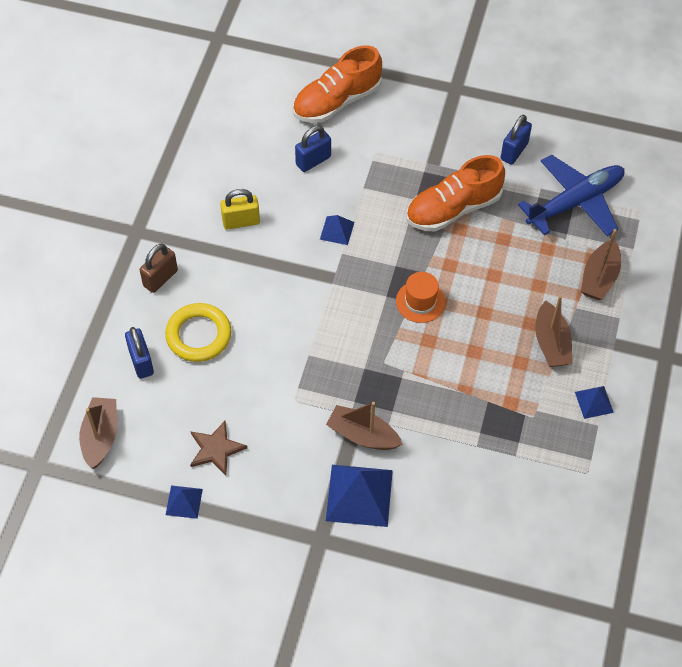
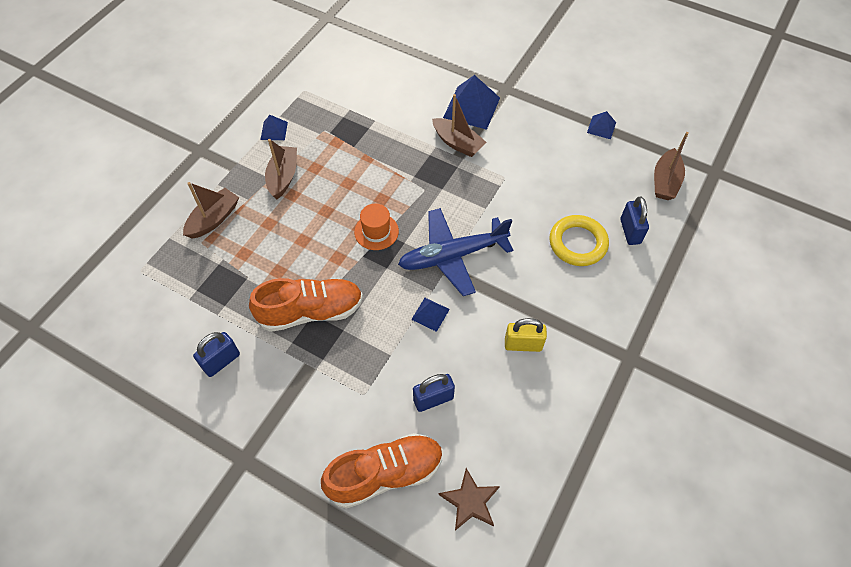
camera: 165 degrees left, 0 degrees up
brown padlock [140,244,178,293] -> none
brown star [190,421,247,476] -> brown star moved to [438,468,500,531]
blue plane [518,155,625,236] -> blue plane moved to [398,208,513,296]

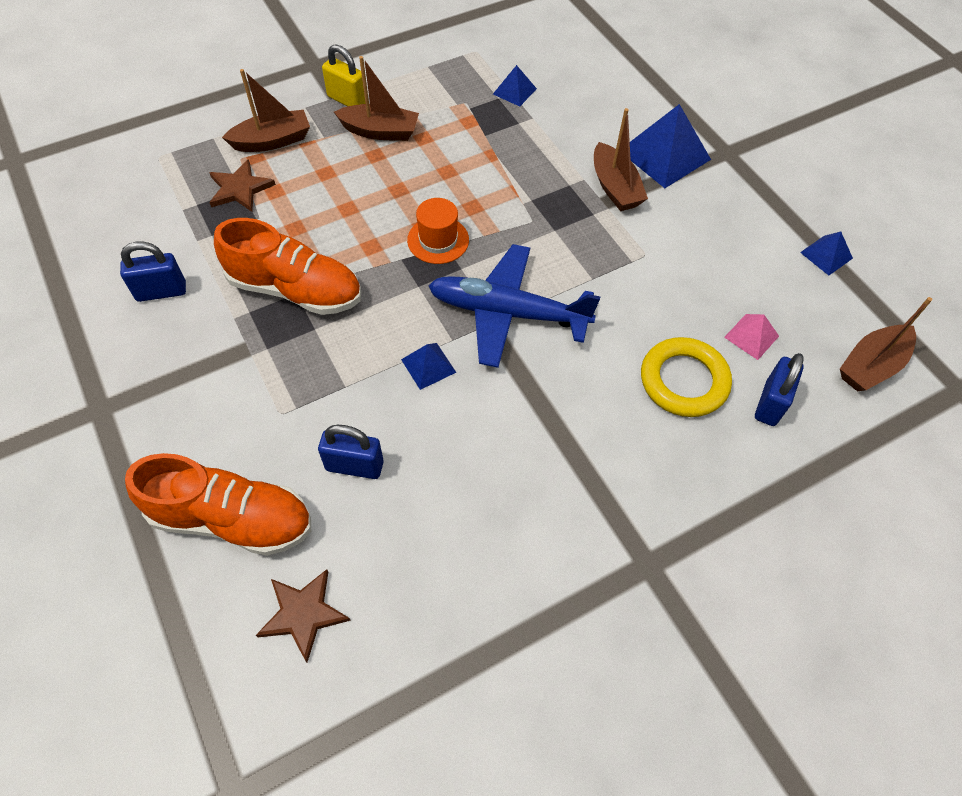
camera: 30 degrees right, 0 degrees up
blue pyramid [260,115,288,140] -> blue pyramid moved to [493,65,537,106]
brown boat [265,139,297,199] -> brown boat turned 60 degrees clockwise [334,56,419,141]
yellow padlock [505,318,547,352] -> yellow padlock moved to [322,44,365,106]
none -> brown star [209,159,276,212]
none -> pink pyramid [724,314,779,360]

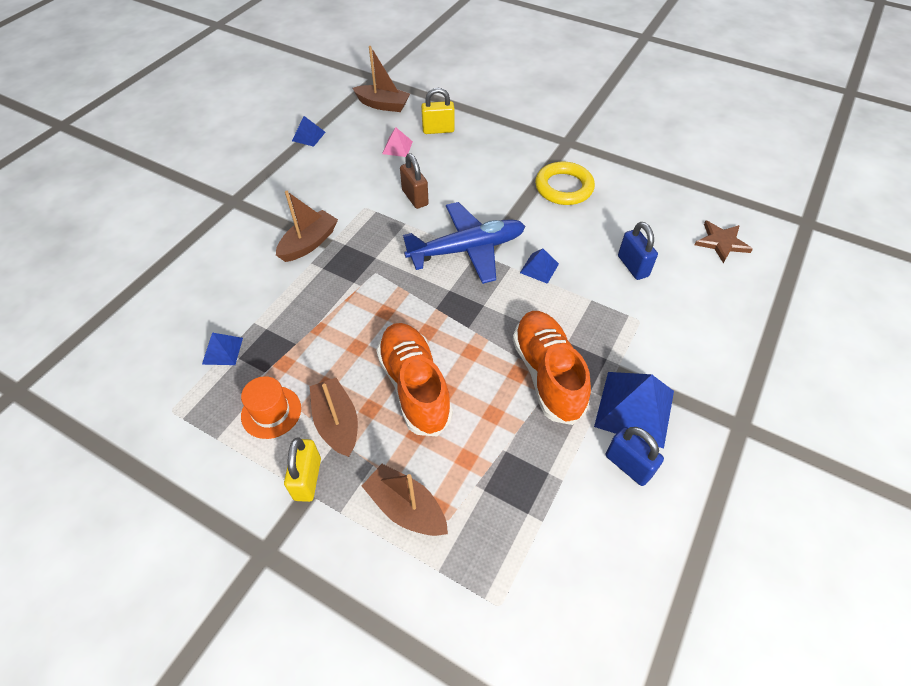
camera: 120 degrees left, 5 degrees down
orange shoe [125,453,311,556] -> orange shoe moved to [376,323,453,436]
brown star [209,159,276,212] -> none
orange hat [407,198,469,264] -> orange hat moved to [241,376,301,439]
blue plane [429,244,600,368] -> blue plane turned 90 degrees counterclockwise [403,202,525,284]
blue pyramid [630,104,711,188] -> blue pyramid moved to [594,372,674,449]
yellow ring [641,337,732,417] -> yellow ring moved to [535,162,595,205]
blue padlock [755,353,804,426] -> yellow padlock [421,88,455,134]
none -> brown padlock [400,153,429,209]

